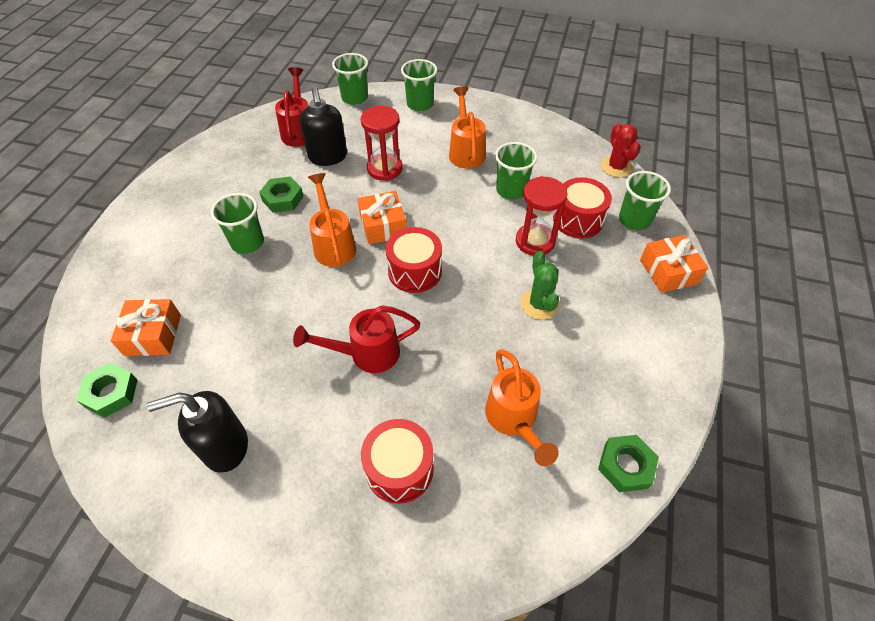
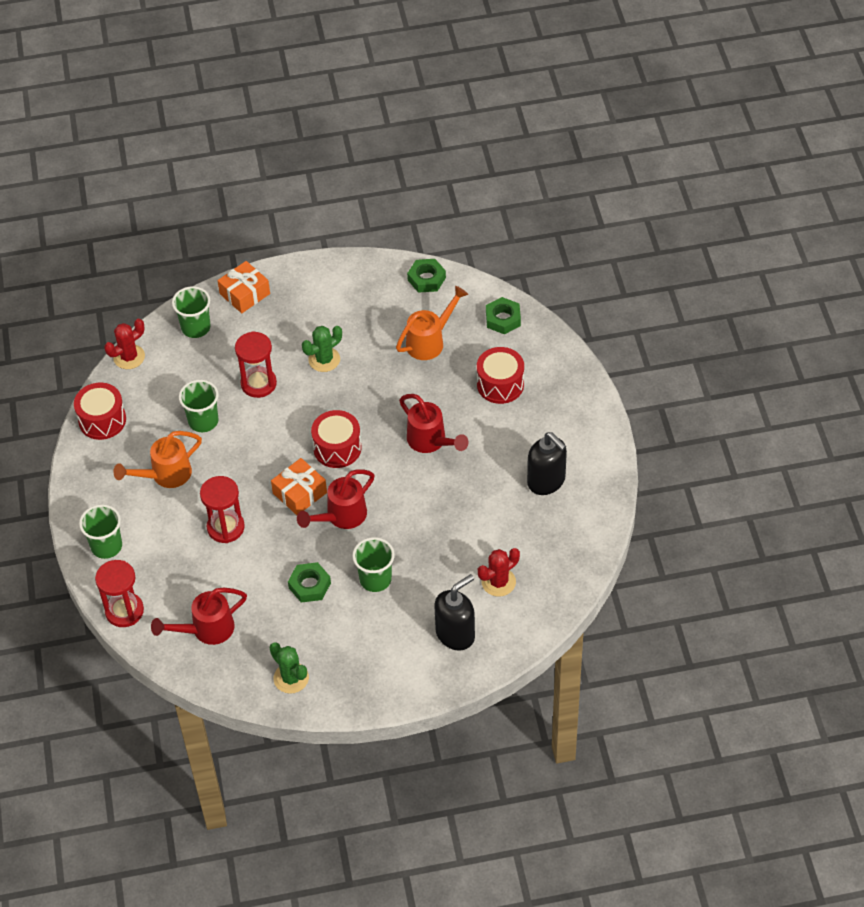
camera: 115 degrees left, 0 degrees up
green nut [76,363,138,417] -> green nut moved to [486,297,521,335]
orange gift [111,299,181,356] -> red cactus [478,548,520,597]
black soap dispenser [300,87,347,166] -> black soap dispenser moved to [434,574,475,651]
orange watering can [308,173,356,267] -> red watering can [297,470,375,529]
green cup [332,53,368,105] -> red hourglass [95,560,144,627]
red drum [553,177,612,238] -> red drum moved to [74,383,126,440]
none -> green cactus [269,642,309,694]

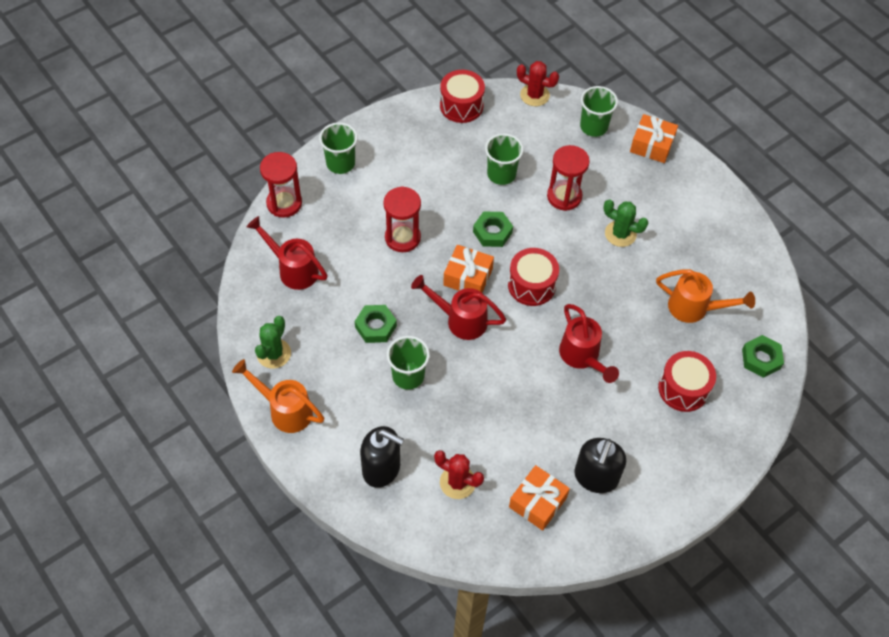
camera: 60 degrees right, 5 degrees up
orange watering can [113,431,202,488] -> orange watering can moved to [232,359,324,433]
red watering can [399,394,468,453] -> red watering can turned 45 degrees counterclockwise [559,304,619,383]
green nut [407,259,446,293] -> green nut moved to [473,211,513,247]
none -> orange gift [509,465,570,531]

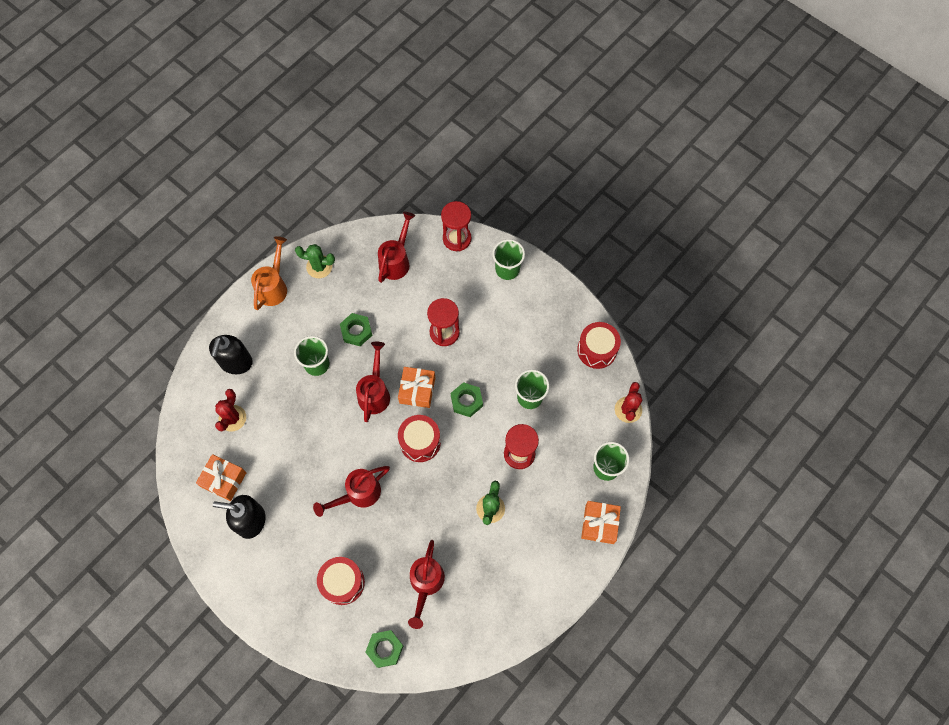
camera: 80 degrees right, 10 degrees up
orange watering can [656,269,755,323] -> red watering can [408,540,445,629]

